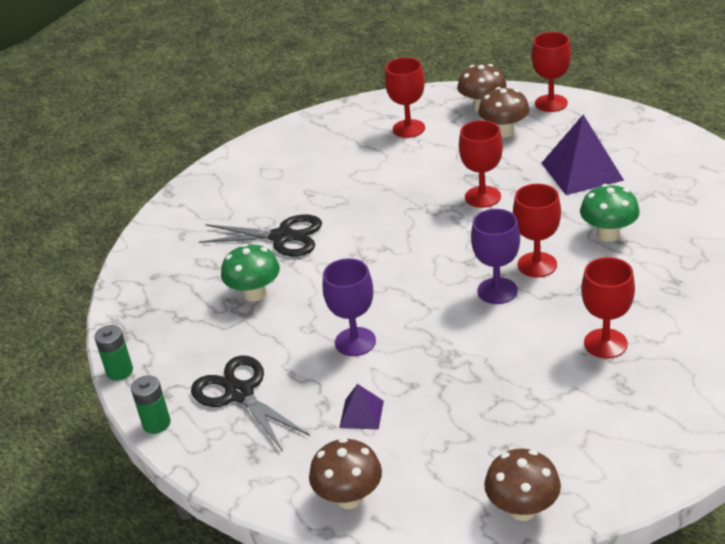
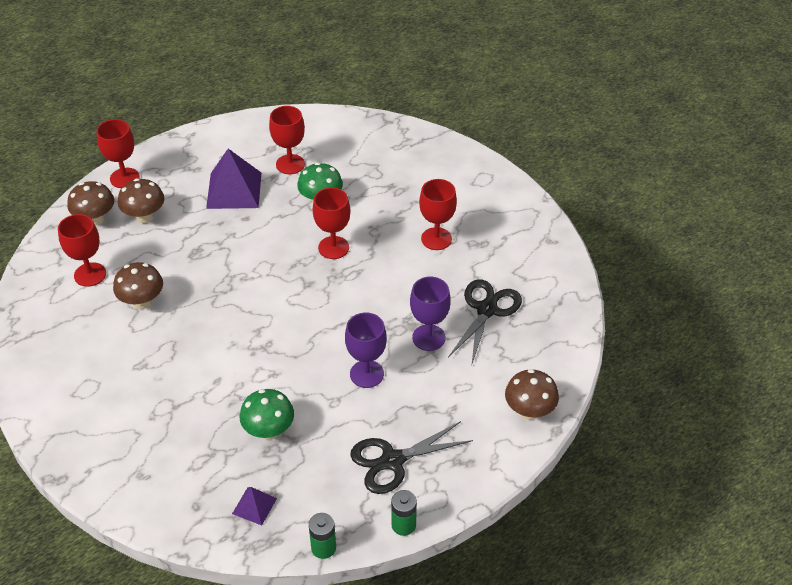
camera: 80 degrees left, 10 degrees up
black scissors [199,214,322,256] -> black scissors moved to [448,279,522,366]
purple pyramid [339,384,384,430] -> purple pyramid moved to [232,487,277,525]
red goblet [459,120,503,208] -> red goblet moved to [269,106,305,174]
purple goblet [471,209,520,304] -> purple goblet moved to [410,276,451,351]
brown mushroom [484,449,561,521] -> brown mushroom moved to [113,262,163,309]

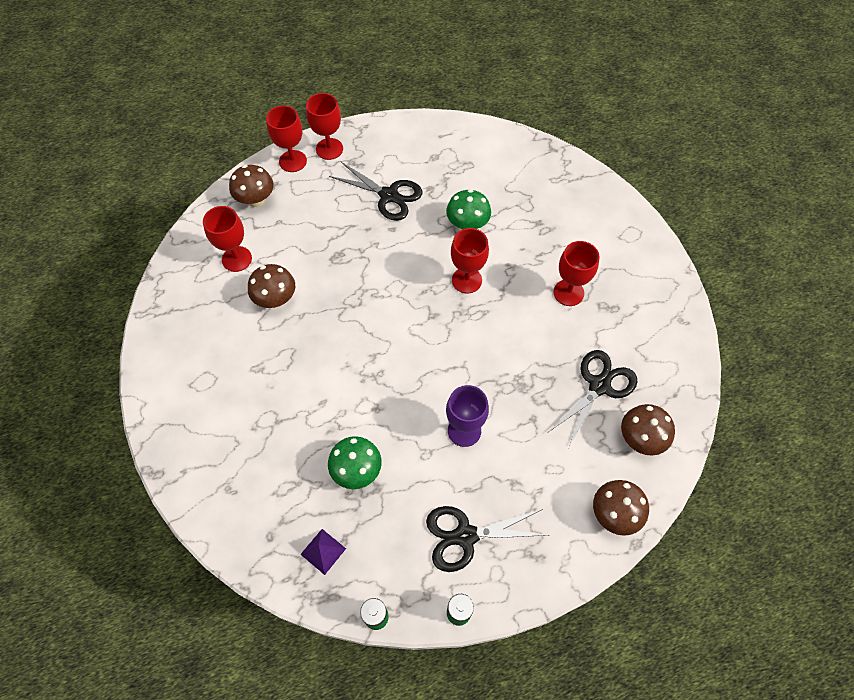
camera: 15 degrees right, 15 degrees up
brown mushroom [118,178,164,223] -> brown mushroom moved to [621,404,675,455]
purple pyramid [206,149,262,209] -> black scissors [329,161,423,221]
red goblet [269,106,305,174] -> red goblet moved to [306,93,343,160]
purple goblet [410,276,451,351] -> none

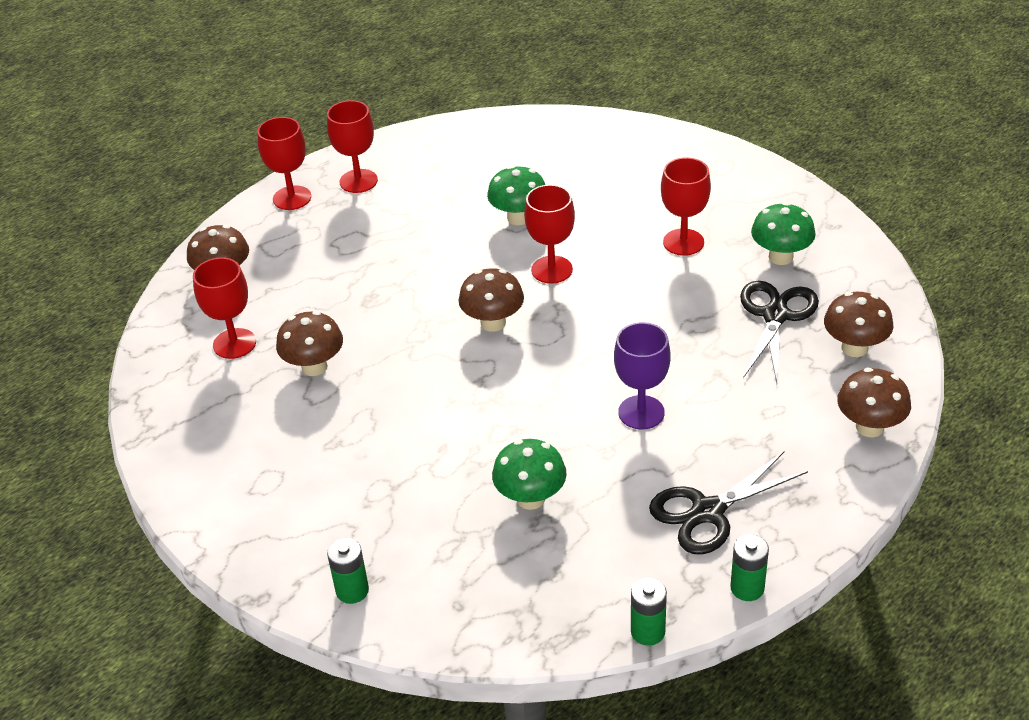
camera: 20 degrees left, 20 degrees down
red goblet [266,105,307,172] -> red goblet moved to [327,100,378,193]
purple pyramid [300,529,346,575] -> none
black scissors [329,161,423,221] -> none
none -> green battery [327,538,369,604]
none -> brown mushroom [458,268,524,332]
none -> green mushroom [751,202,816,265]

